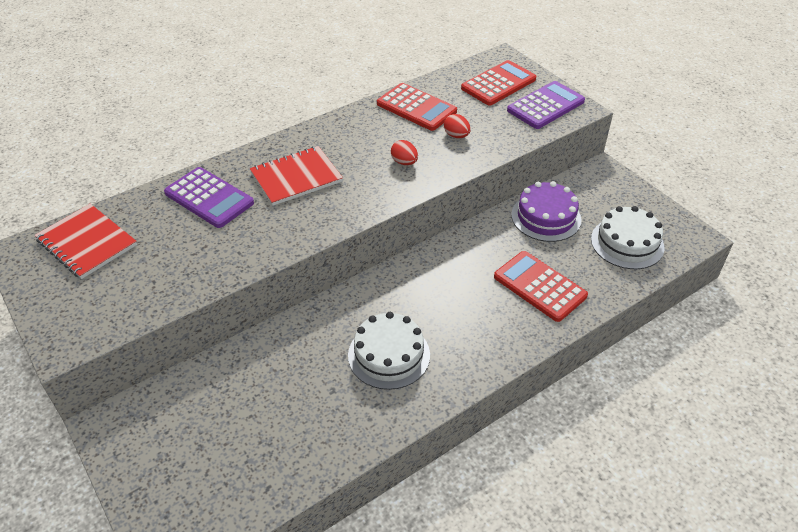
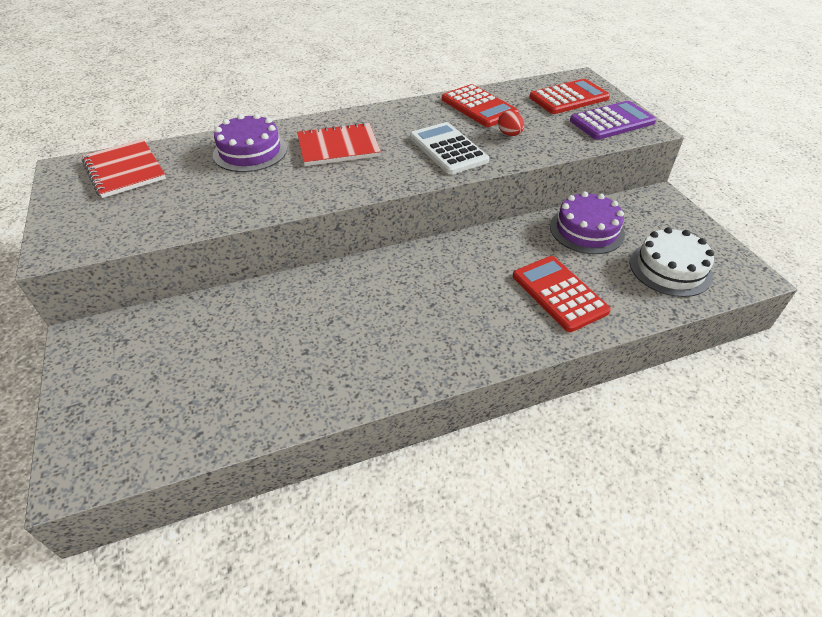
camera: 15 degrees right, 0 degrees up
purple calculator [164,167,254,228] -> purple cake [213,113,287,172]
white cake [348,312,430,390] -> none
red egg [391,140,418,165] -> white calculator [410,122,489,175]

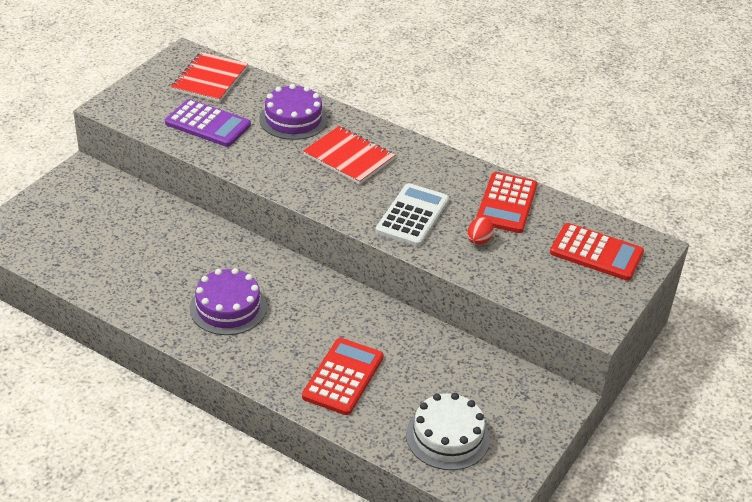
camera: 50 degrees right, 5 degrees down
purple cake [550,191,625,254] -> purple cake moved to [190,268,267,335]
purple calculator [570,101,656,140] -> purple calculator moved to [165,99,251,147]

